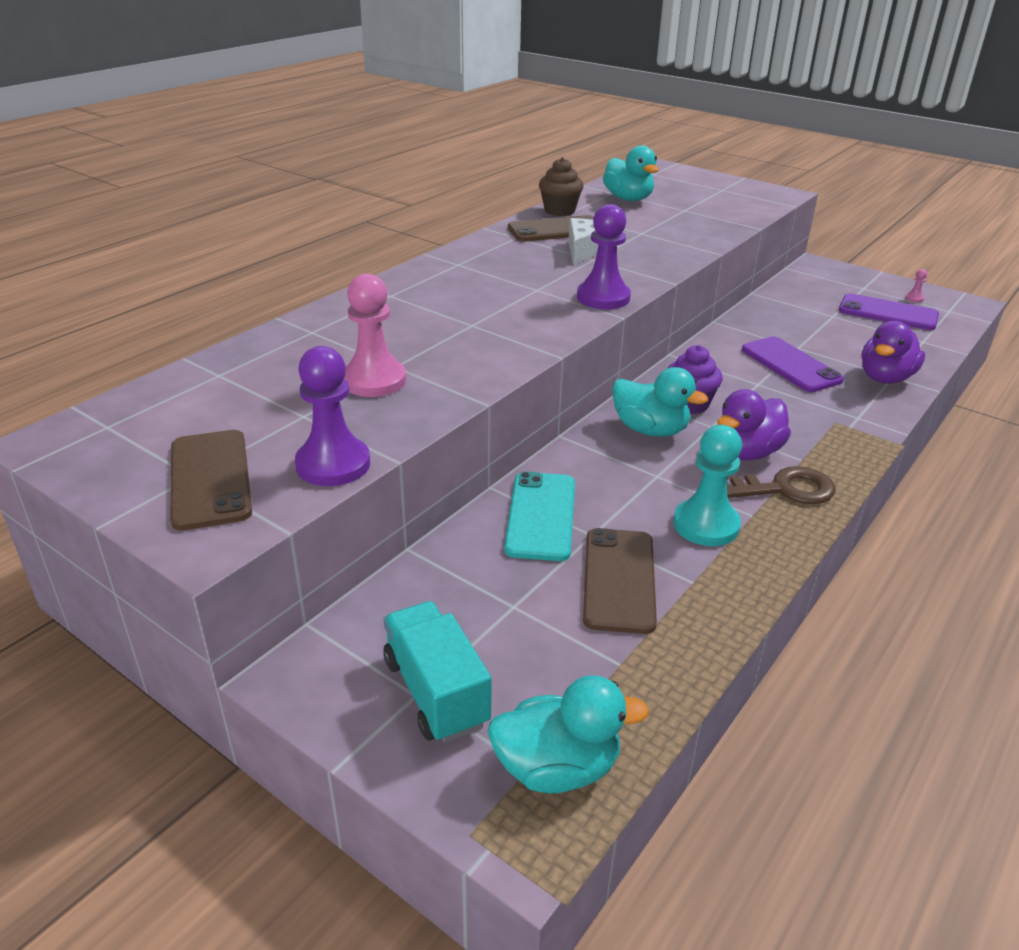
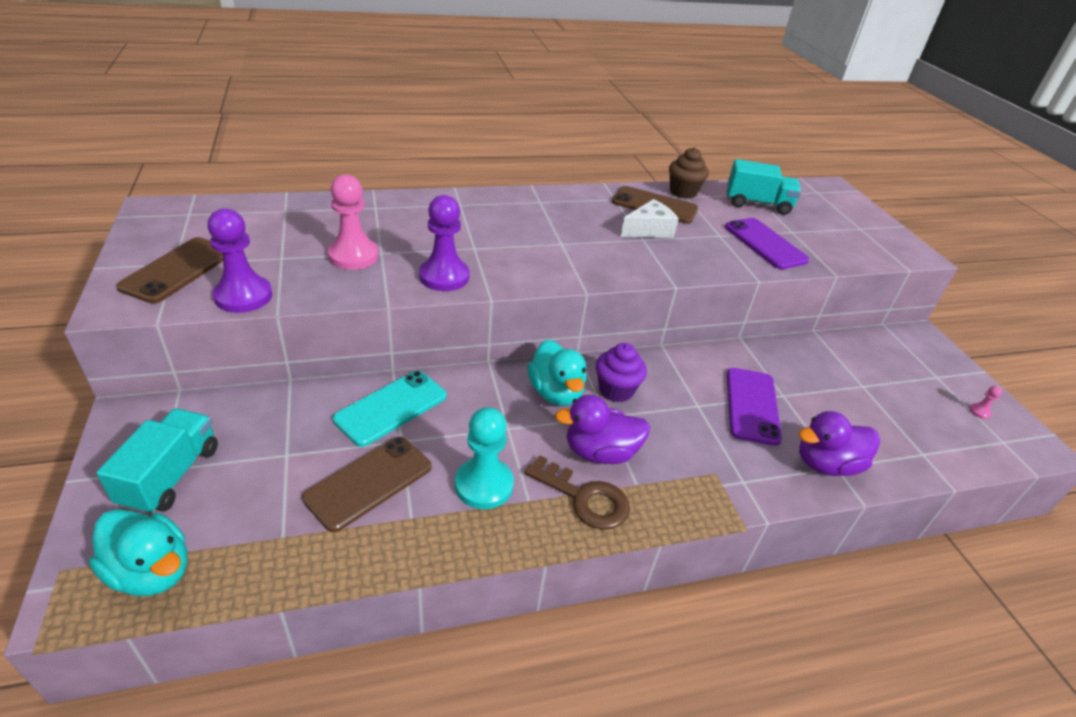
camera: 35 degrees right, 5 degrees up
purple pawn [577,204,631,309] -> purple pawn moved to [419,195,469,291]
turquoise duck [603,145,659,201] -> turquoise truck [727,159,801,215]
purple phone [839,293,939,330] -> purple phone moved to [725,218,810,269]

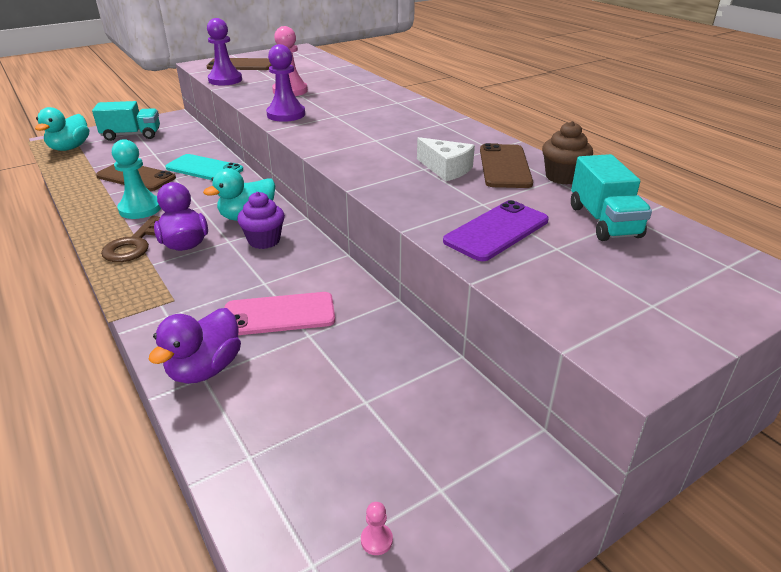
camera: 75 degrees right, 5 degrees down
purple phone [727,368,782,446] -> pink phone [225,292,335,335]
purple duck [798,411,880,476] -> purple duck turned 120 degrees counterclockwise [148,308,241,384]

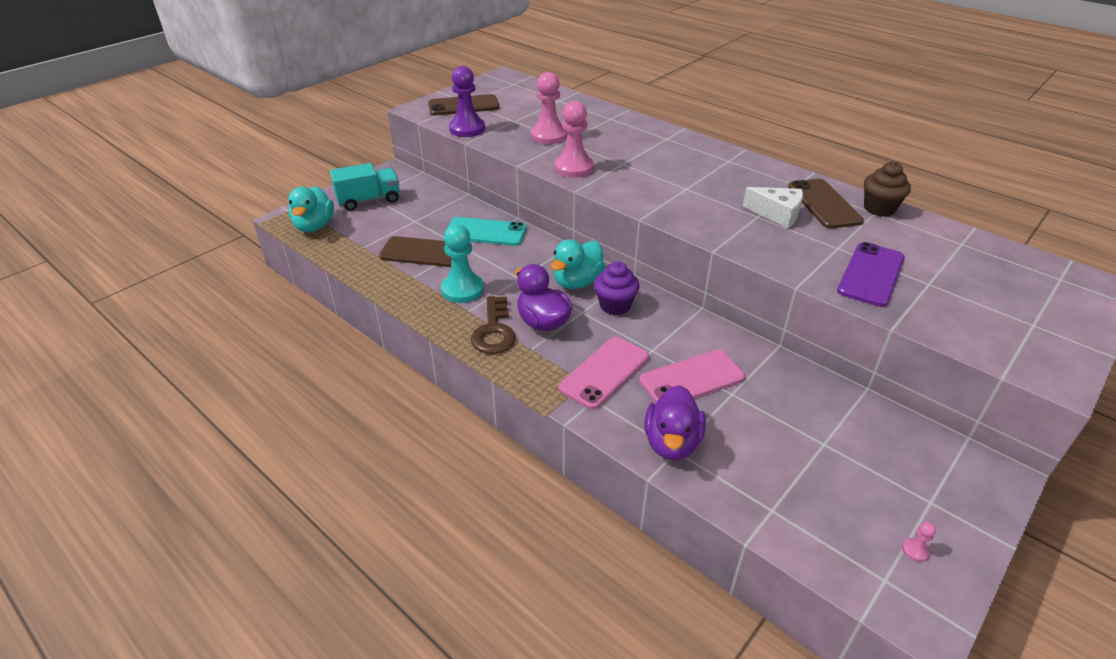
camera: 15 degrees left, 5 degrees up
purple pawn [266,44,305,122] -> pink pawn [555,101,594,178]
turquoise truck [571,154,652,241] -> none
none -> pink phone [558,337,649,410]

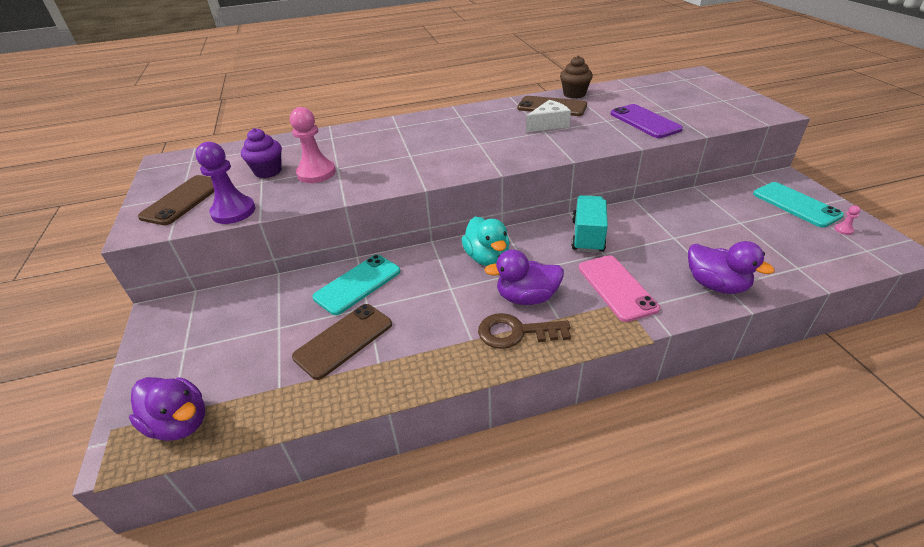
camera: 55 degrees left, 0 degrees up
turquoise duck [288,186,334,232] -> purple duck [129,377,205,441]
turquoise truck [330,163,400,211] -> turquoise truck moved to [571,195,608,253]
turquoise pawn [441,224,484,303] -> none
brown key [471,296,516,354] -> brown key turned 150 degrees clockwise [478,313,571,349]
pink pawn [555,101,594,178] -> none
purple cupcake [594,261,640,315] -> purple cupcake moved to [241,128,282,178]
pink phone [639,350,745,403] -> none
none -> turquoise phone [753,182,844,228]

